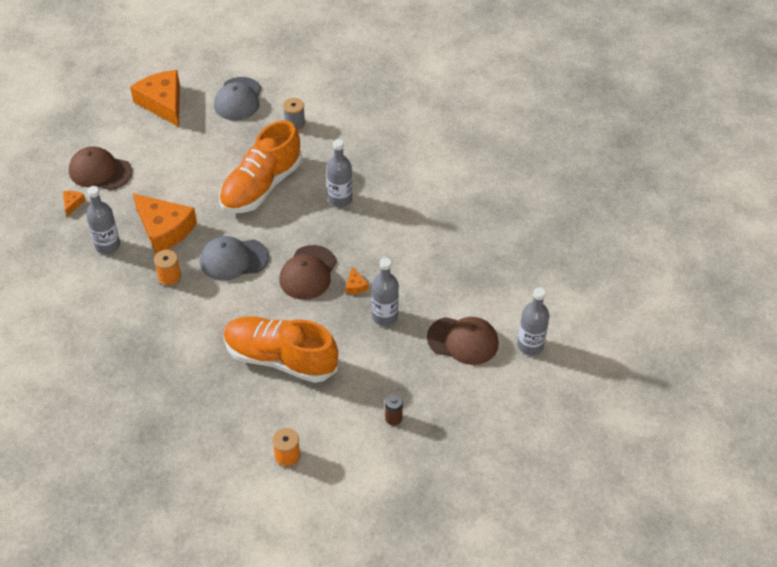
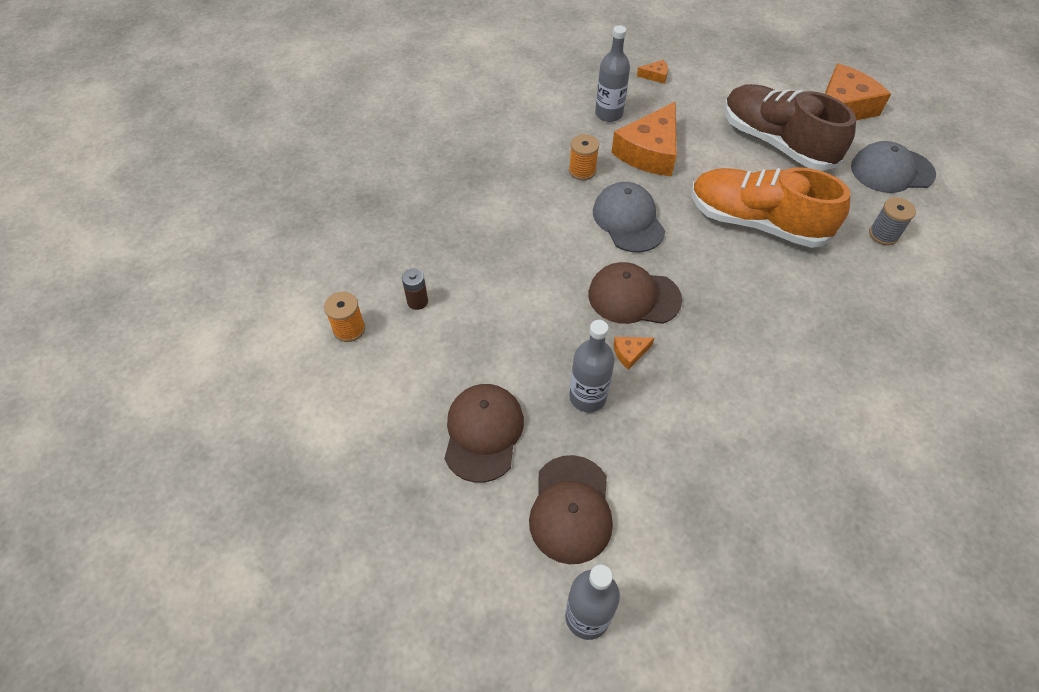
camera: 80 degrees right, 5 degrees up
brown cap [69,146,132,190] -> brown cap moved to [444,384,524,483]
orange shoe [223,316,338,383] -> none
grey bottle [327,139,352,207] -> none
brown battery [385,394,403,425] -> brown battery moved to [402,269,428,310]
none -> brown shoe [724,84,856,171]

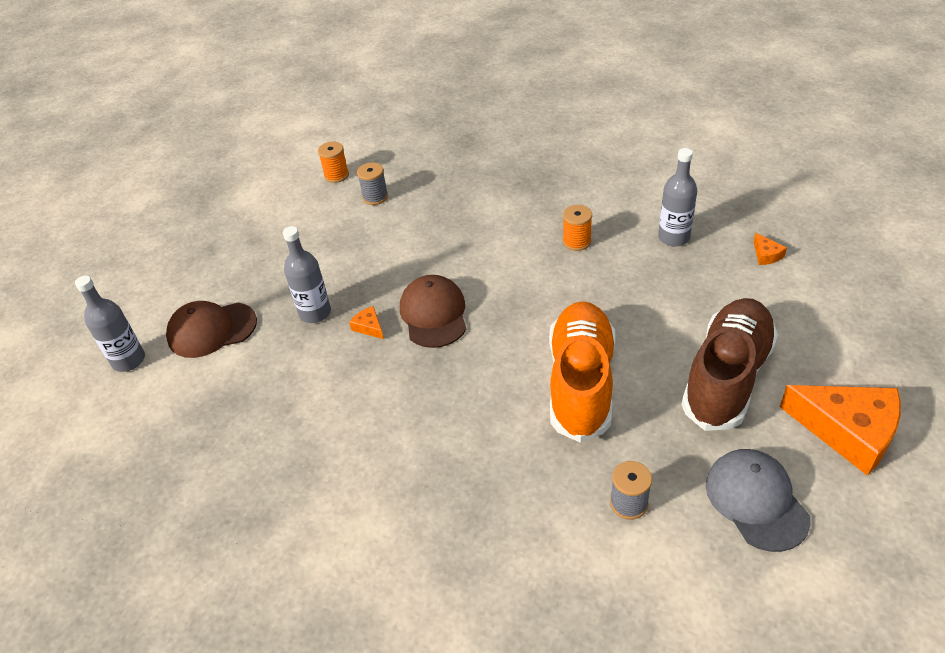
camera: 75 degrees right, 10 degrees down
brown battery [402,269,428,310] -> grey spool [357,163,388,205]
brown cap [444,384,524,483] -> none
grey cap [593,182,665,252] -> none
orange cheese [611,102,677,176] -> none

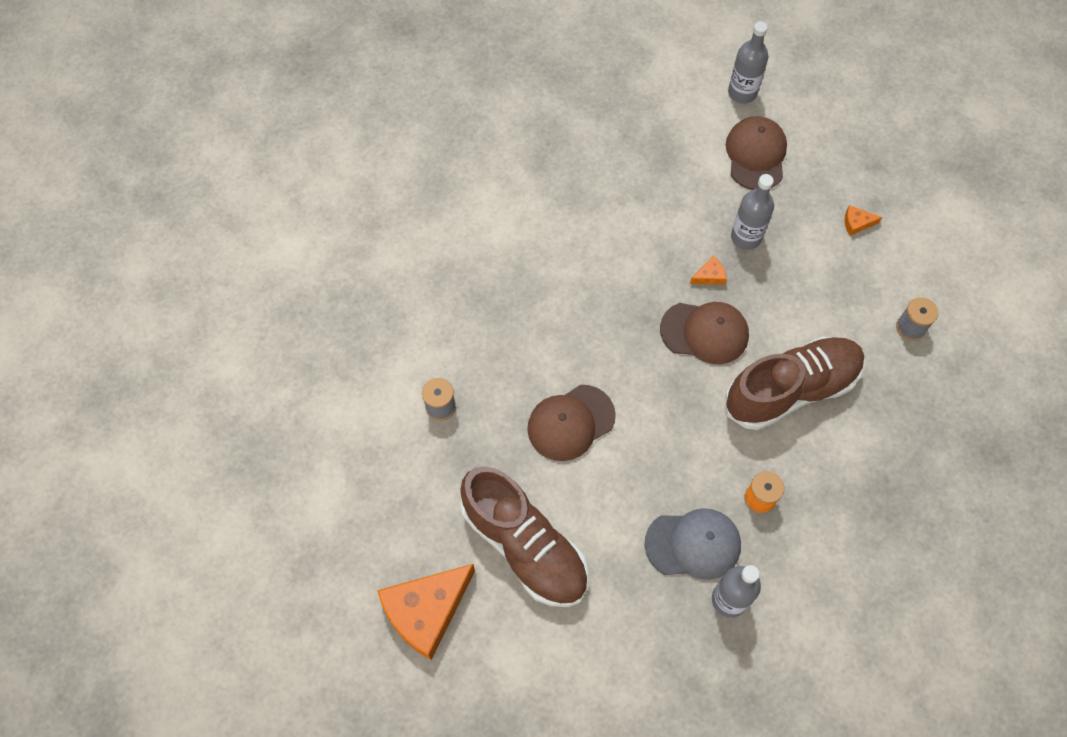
camera: 105 degrees right, 20 degrees up
orange spool [318,142,349,183] -> none
orange shoe [549,301,615,443] -> brown cap [527,385,616,461]
grey cap [706,449,811,552] -> grey cap moved to [645,508,741,580]
orange cheese [753,233,787,265] -> orange cheese moved to [845,205,882,236]
none -> brown shoe [725,337,865,430]

